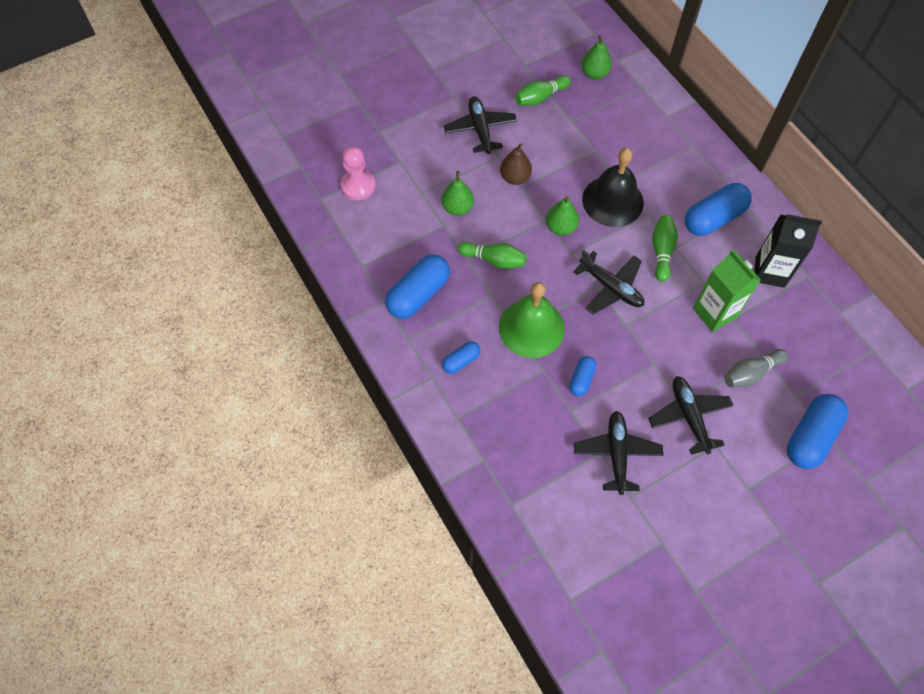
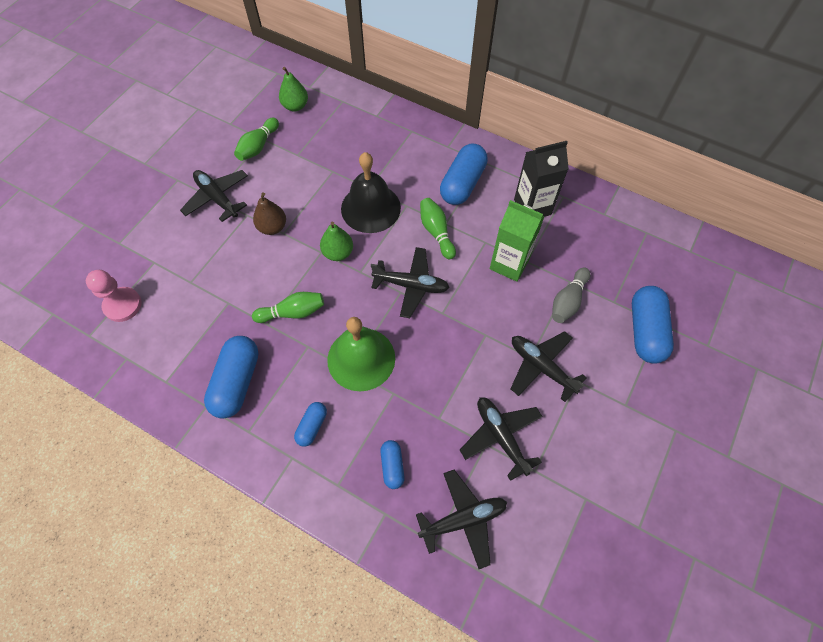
camera: 30 degrees left, 0 degrees up
green pear [441,171,474,215] -> none
blue capsule [569,356,596,396] -> blue capsule moved to [380,440,404,489]
none -> black plane [416,470,507,569]

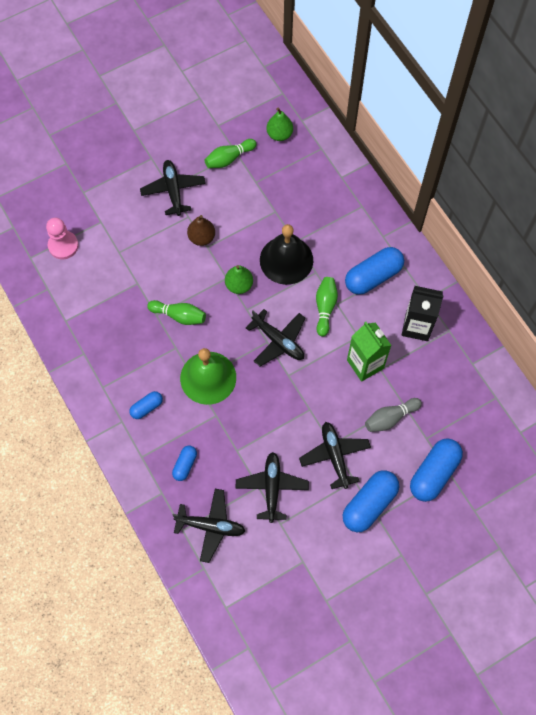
camera: 30 degrees right, 5 degrees up
blue capsule [204,336,259,419] -> blue capsule moved to [342,470,399,532]

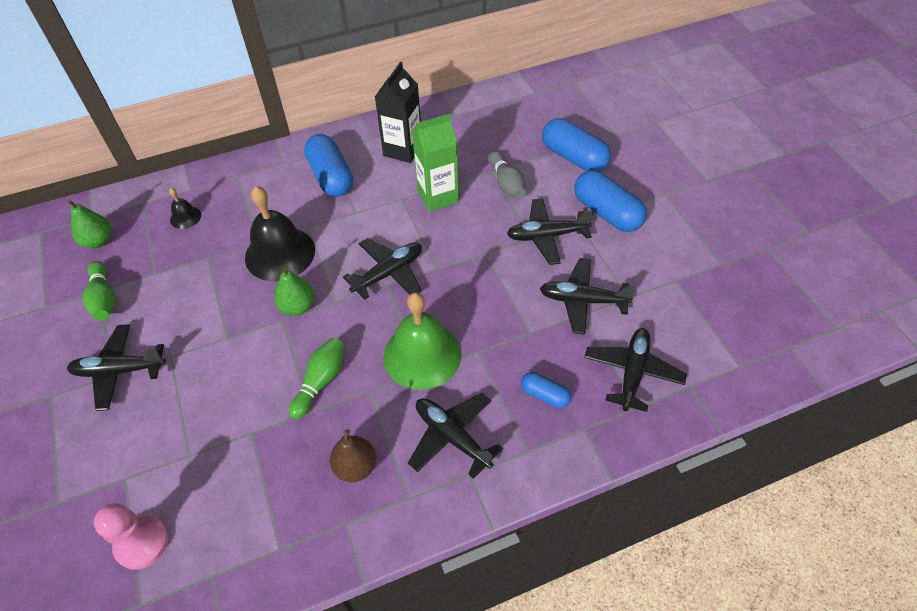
camera: 80 degrees left, 15 degrees down
blue capsule [129,391,163,419] -> black plane [408,393,503,479]
brown pear [187,215,215,246] -> brown pear moved to [330,429,376,482]
green bowling pin [316,277,338,336] -> none
none -> black bell [169,188,201,229]

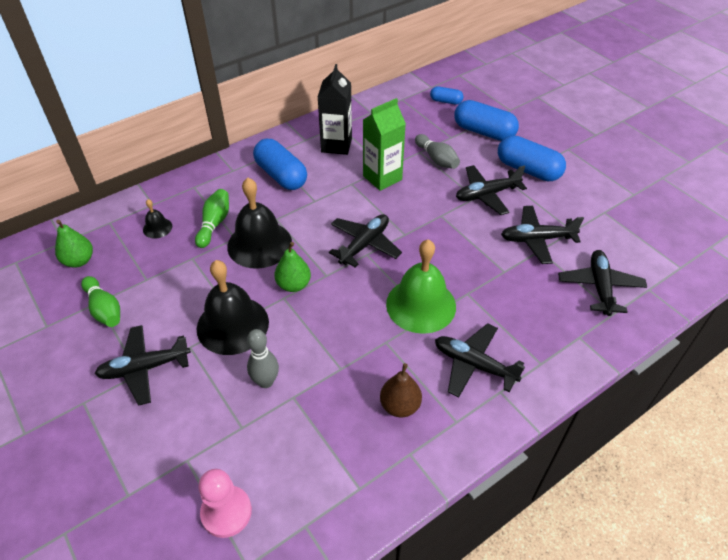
camera: 15 degrees left, 5 degrees down
green bowling pin [289,338,345,419] -> green bowling pin moved to [195,189,229,248]
blue capsule [521,372,571,408] -> blue capsule moved to [430,86,463,105]
none -> black bell [197,260,269,355]
none -> grey bowling pin [247,329,279,388]

